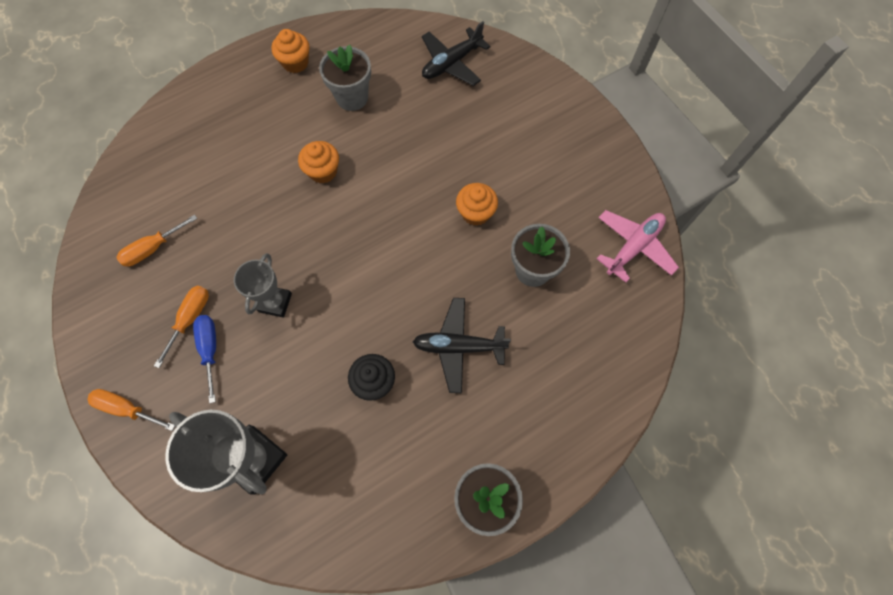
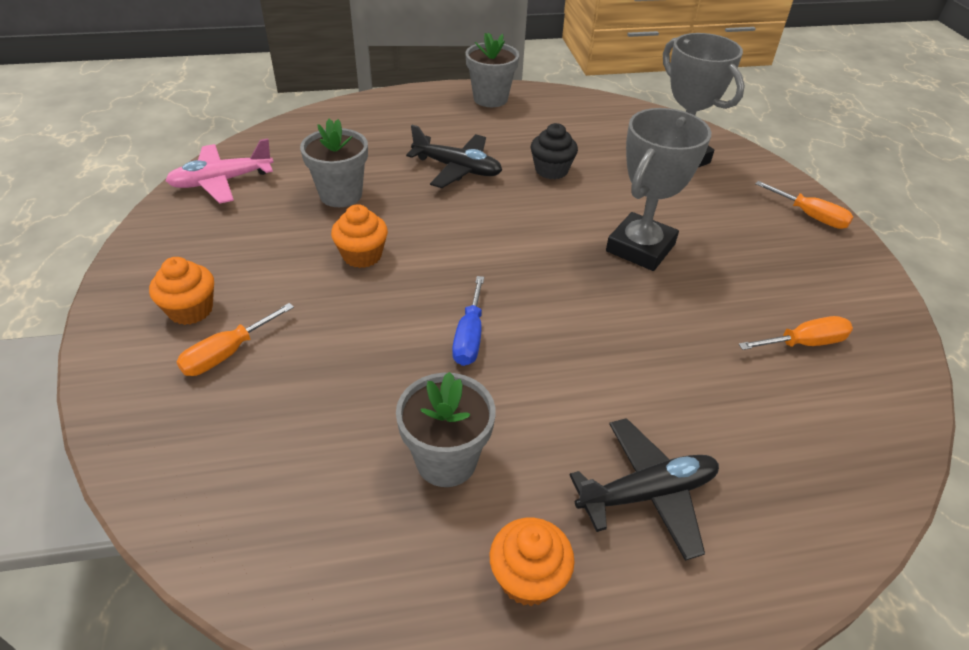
camera: 160 degrees left, 25 degrees down
orange screwdriver [154,286,209,368] -> orange screwdriver moved to [177,303,294,376]
blue screwdriver [193,315,216,404] -> blue screwdriver moved to [452,276,484,366]
grey trophy [234,253,292,318] -> grey trophy [606,108,711,271], size x1.63
orange cupcake [298,141,339,184] -> orange cupcake moved to [149,257,214,325]
black plane [422,21,491,86] -> black plane moved to [570,418,719,561]

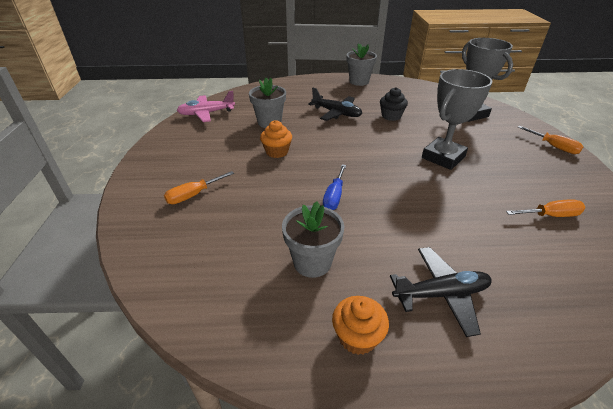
camera: 10 degrees right, 5 degrees down
orange cupcake [149,257,214,325] -> none

